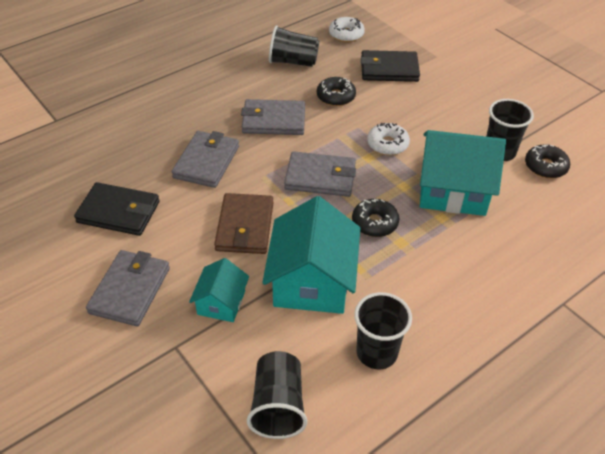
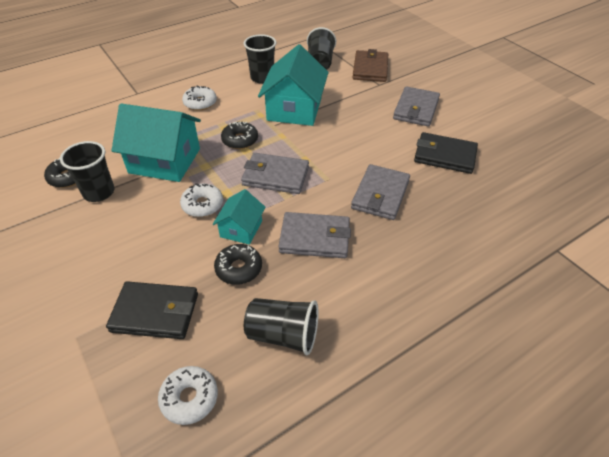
camera: 175 degrees left, 0 degrees up
turquoise house [189,258,249,322] -> turquoise house moved to [213,189,265,245]
brown wallet [214,193,273,254] -> brown wallet moved to [353,49,388,82]
none -> white donut [182,86,217,111]

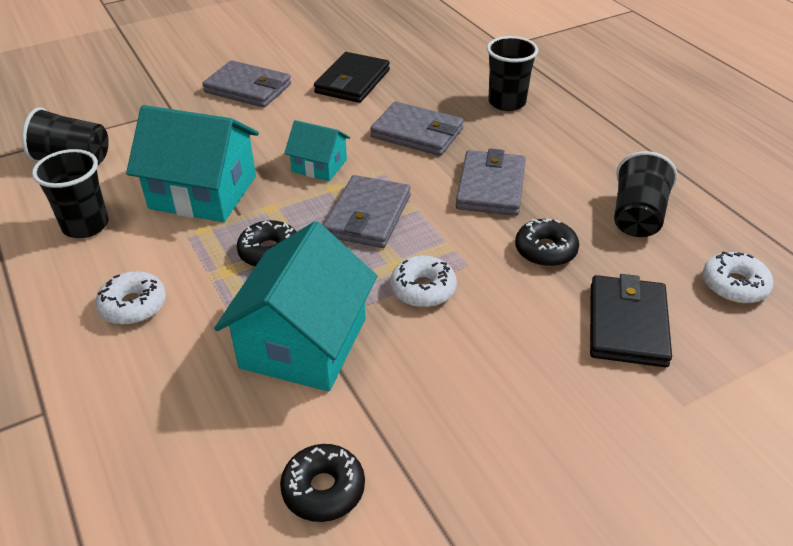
camera: 85 degrees left, 5 degrees down
black cup [60,141,114,202] -> black cup moved to [487,36,538,111]
turquoise house [213,189,265,245] -> turquoise house moved to [284,120,350,181]
brown wallet [353,49,388,82] -> none

